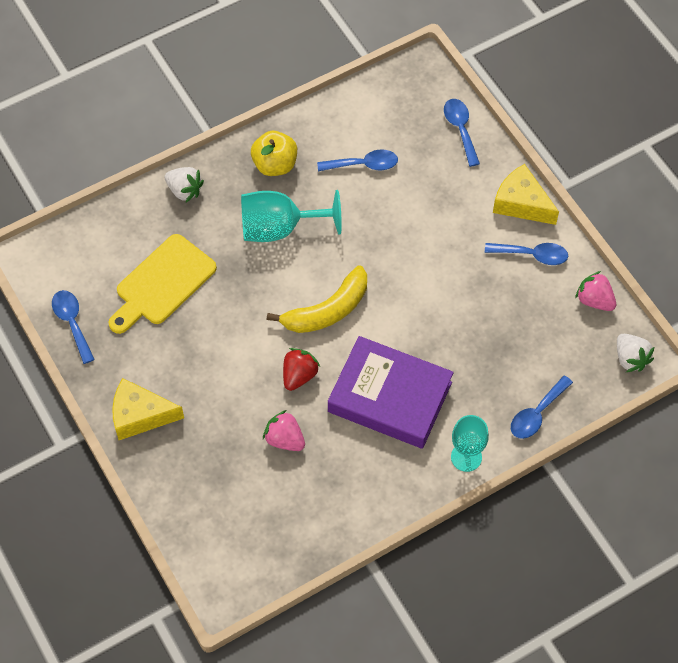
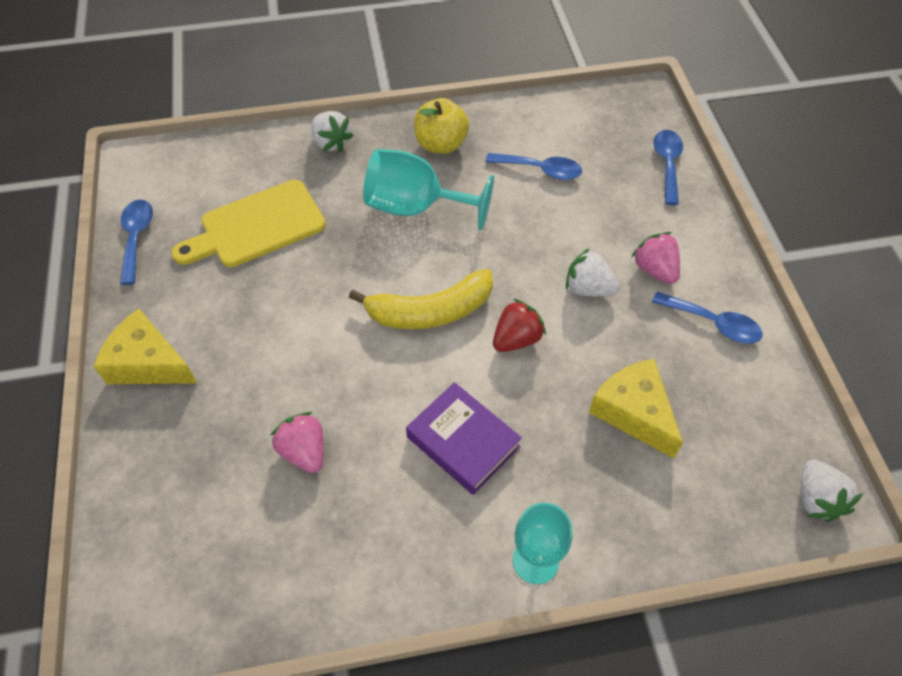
camera: 20 degrees right, 5 degrees down
red strawberry [283,348,320,391] -> red strawberry moved to [493,298,546,352]
purple book [328,336,454,449] -> purple book [406,382,522,495], size x0.64
yellow cheese [493,164,559,225] -> yellow cheese moved to [589,359,683,458]
blue spoon [511,375,573,439] -> none
pink strawberry [575,271,616,311] -> pink strawberry moved to [631,232,680,284]
none -> white strawberry [566,249,619,296]

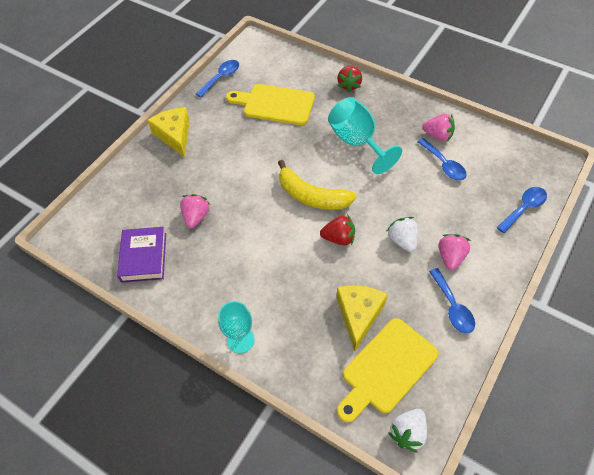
camera: 45 degrees right, 0 degrees up
white strawberry [311,111,354,152] -> red strawberry [337,65,362,92]
purple book [406,382,522,495] -> purple book moved to [117,227,166,283]
yellow apple [414,98,469,154] -> none
none -> yellow cutting board [337,318,439,422]
none -> pink strawberry [422,114,455,141]

